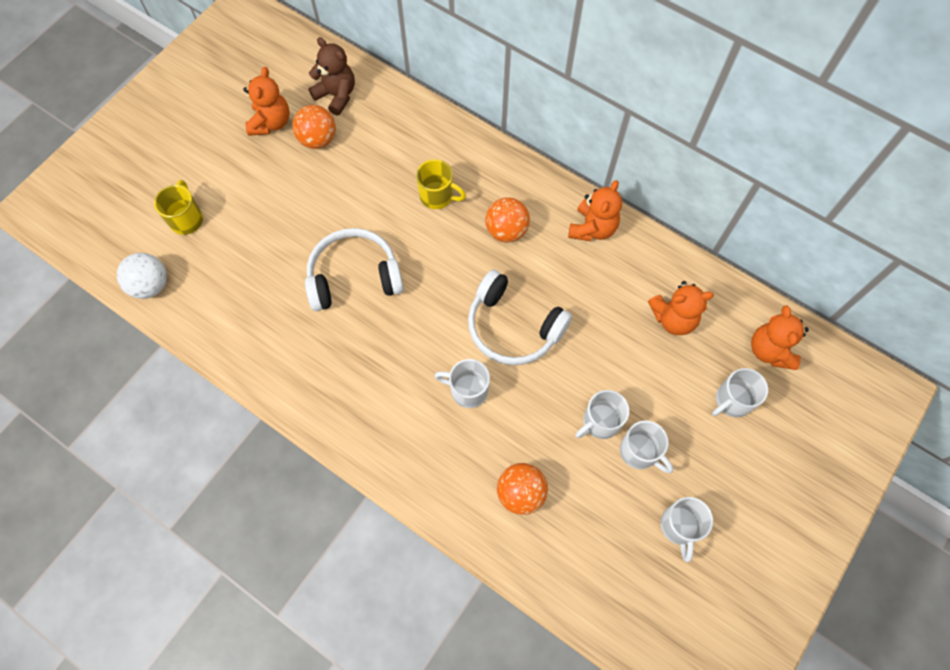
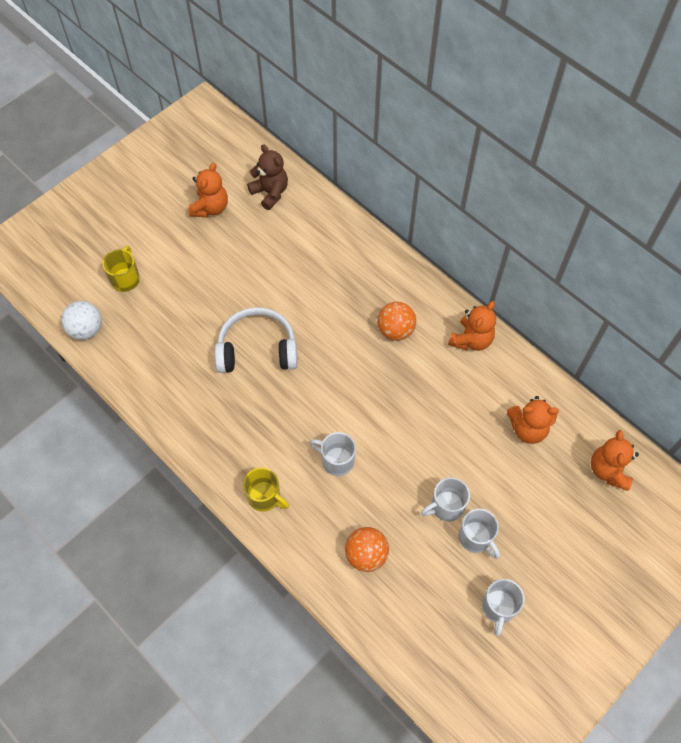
camera: 10 degrees right, 5 degrees down
orange ball [292,105,336,149] -> none
yellow mug [416,159,466,209] -> yellow mug moved to [243,467,289,512]
white headphones [468,269,572,365] -> none
white mug [712,368,768,417] -> none

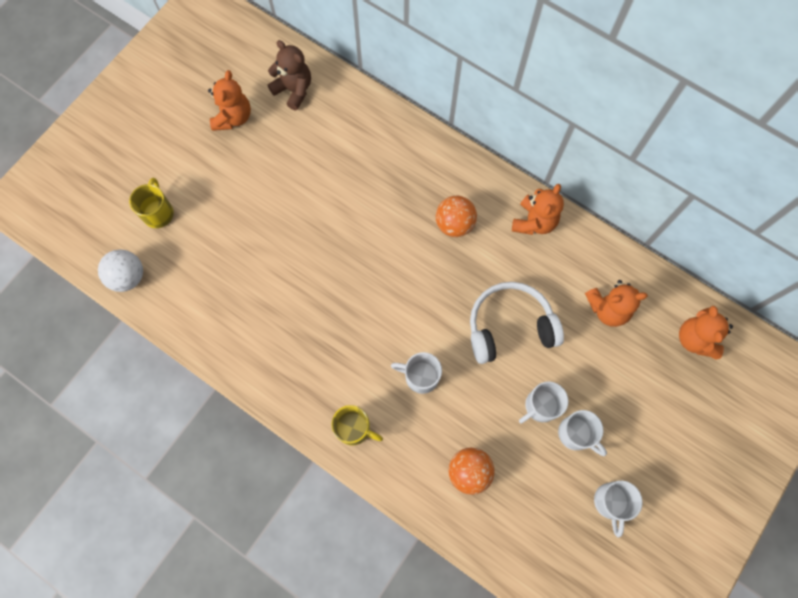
camera: 10 degrees left, 10 degrees up
white headphones [215,307,298,373] -> white headphones moved to [470,282,564,364]

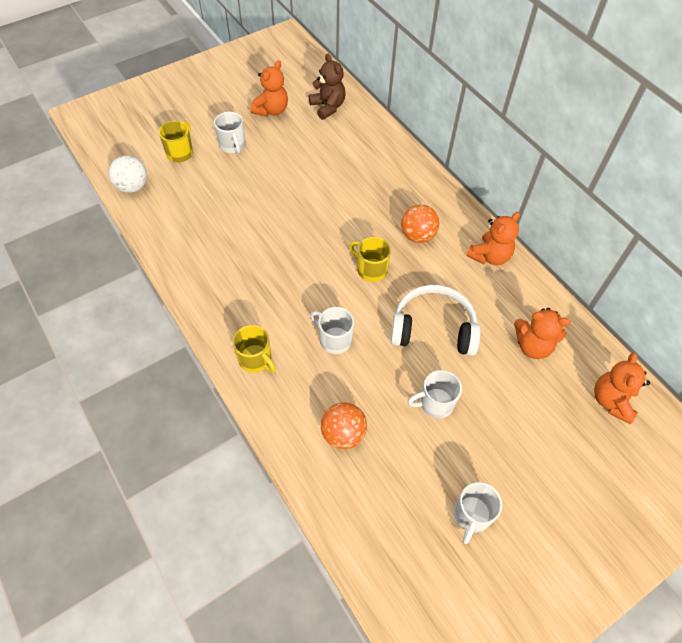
camera: 20 degrees right, 15 degrees down
white mug [558,410,607,456] -> white mug moved to [214,112,246,154]
none -> yellow mug [349,237,391,282]

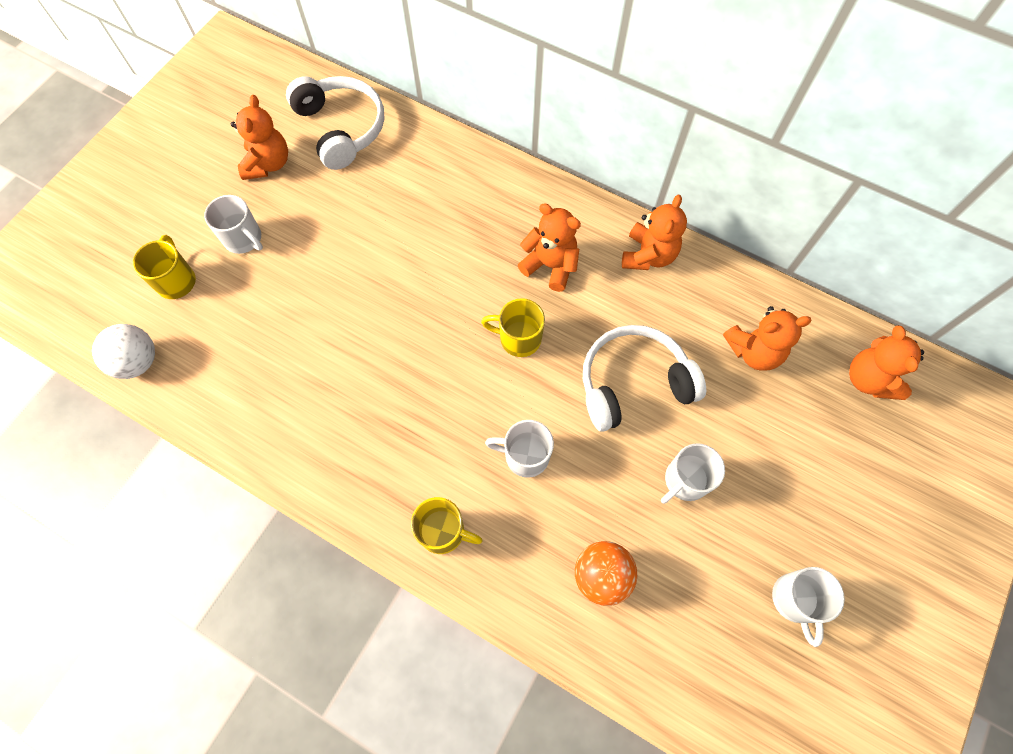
camera: 25 degrees left, 10 degrees up
brown teddy bear [309,54,346,120] -> white headphones [286,76,384,170]
orange ball [401,204,439,243] -> orange teddy bear [518,203,581,292]

